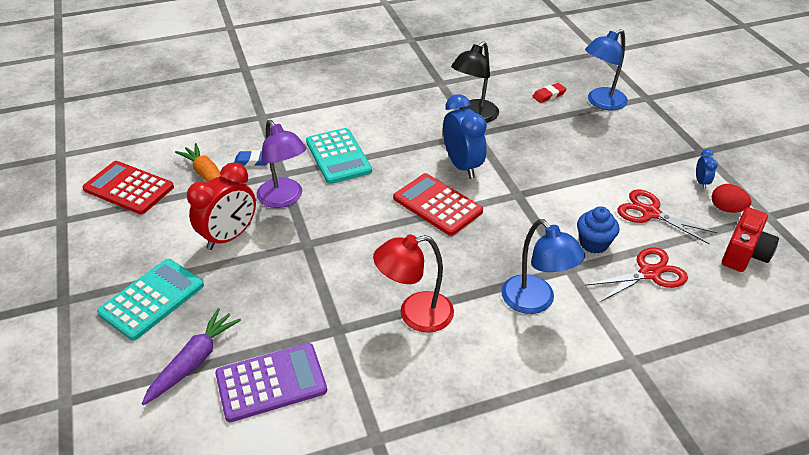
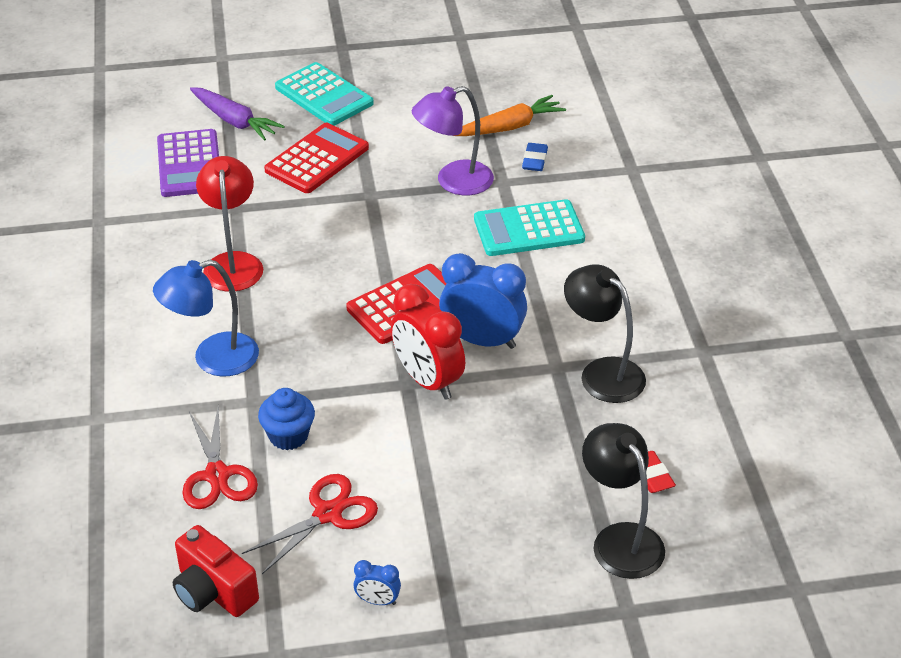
camera: 100 degrees right, 0 degrees up
red calculator [82,161,174,214] -> red calculator moved to [264,123,369,193]
red clock [187,162,256,250] -> red clock moved to [391,284,465,400]
blue clock [443,94,487,179] -> blue clock turned 150 degrees counterclockwise [439,253,527,349]
blue lamp [585,29,628,110] -> black lamp [582,423,665,579]
red egg [712,184,751,213] -> none

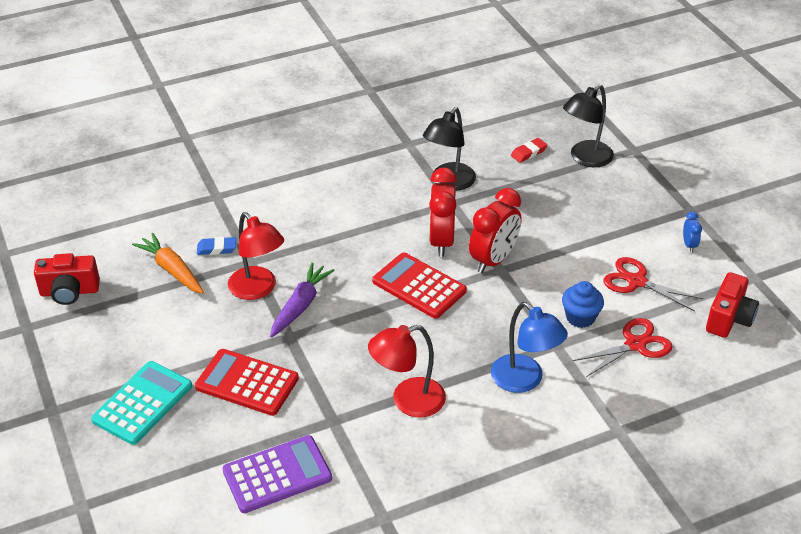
camera: 105 degrees left, 0 degrees up
purple carrot [190,87,285,141] -> purple carrot moved to [270,262,335,338]
purple lamp [412,86,494,196] -> red lamp [228,212,284,300]
blue clock [439,253,527,349] -> red clock [429,168,457,257]
turquoise calculator [474,199,585,256] -> none
none -> red camera [34,253,100,305]

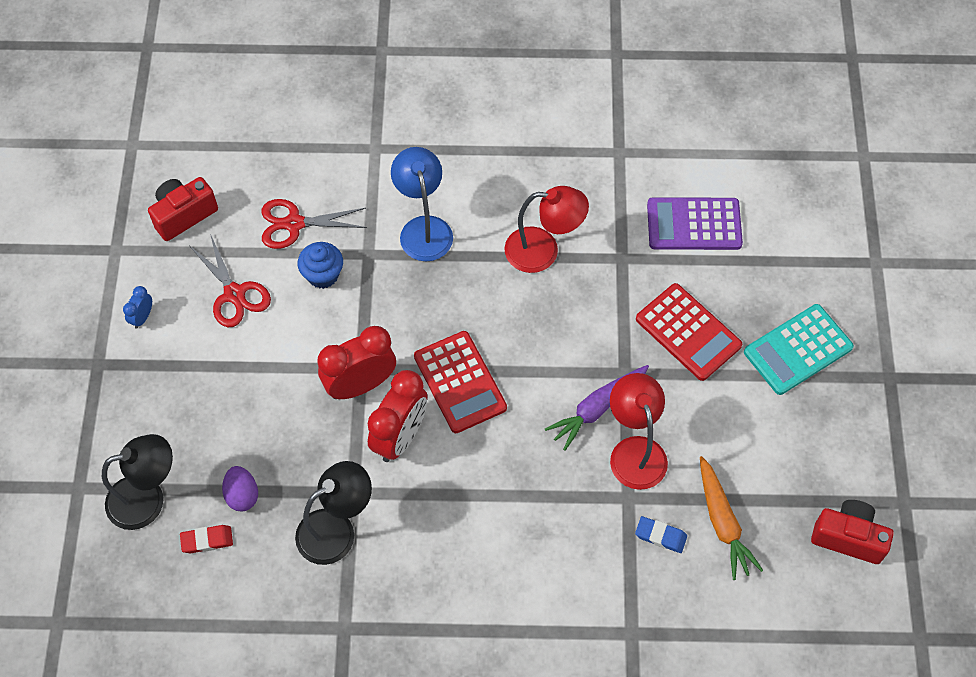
camera: 155 degrees left, 20 degrees up
none -> purple egg [222,466,258,512]

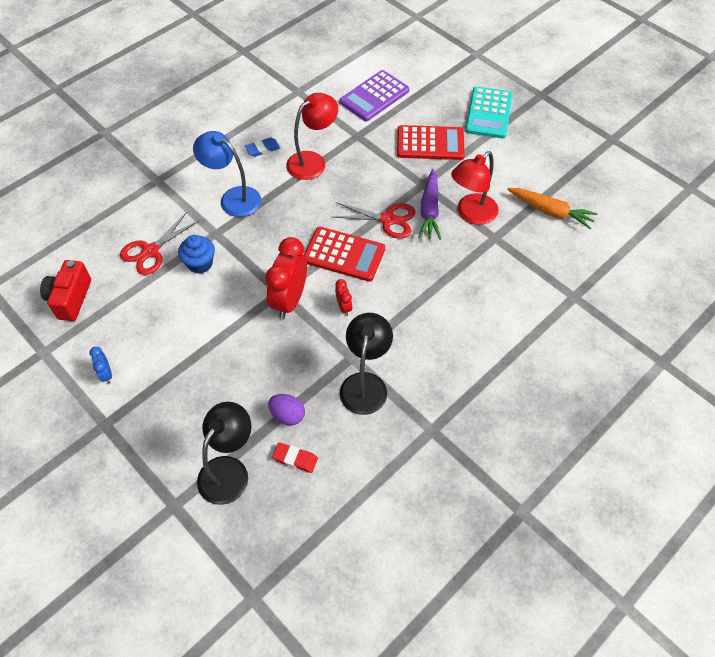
camera: 45 degrees left, 5 degrees down
red eraser [180,525,233,553] -> red eraser turned 75 degrees clockwise [272,442,318,473]
red scissors [189,234,271,327] -> red scissors moved to [333,202,416,239]
red clock [368,370,427,462] -> red clock [335,279,353,316], size x0.46
red lamp [610,373,668,490] -> red lamp turned 75 degrees counterclockwise [451,151,498,225]
blue eraser [635,516,687,553] -> blue eraser moved to [245,137,280,157]
red camera [811,500,894,564] -> none

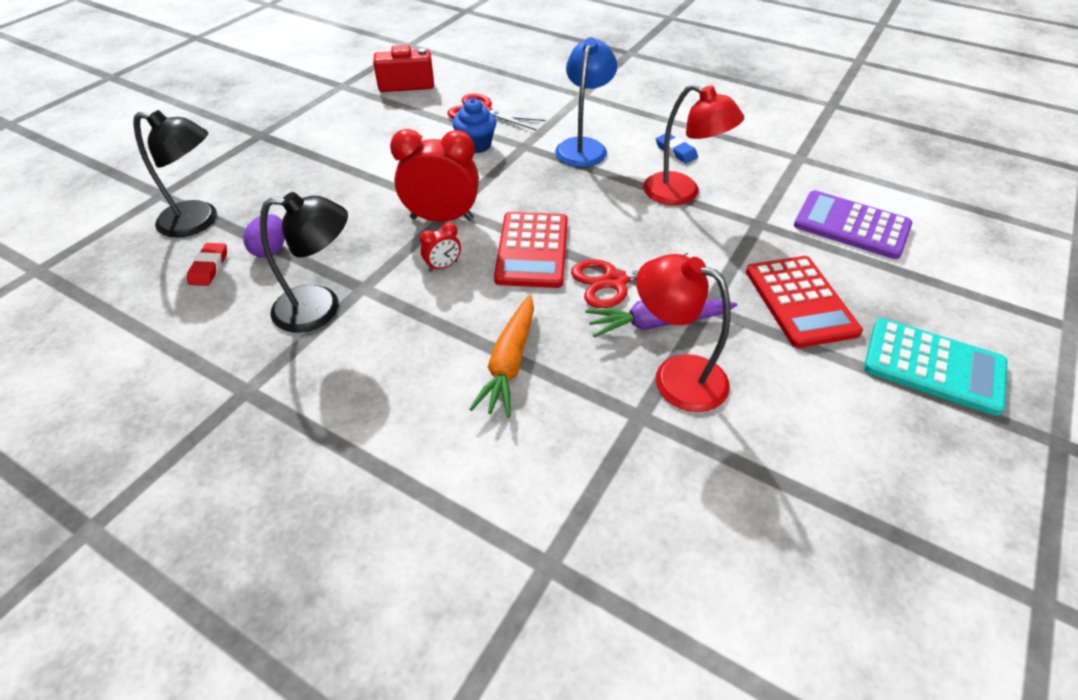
camera: 75 degrees right, 10 degrees down
blue clock [89,347,112,384] -> none
red scissors [333,202,416,239] -> red scissors turned 75 degrees clockwise [571,253,688,308]
turquoise calculator [465,86,513,138] -> turquoise calculator turned 150 degrees counterclockwise [864,318,1007,416]
orange carrot [507,188,598,229] -> orange carrot moved to [469,295,534,418]

